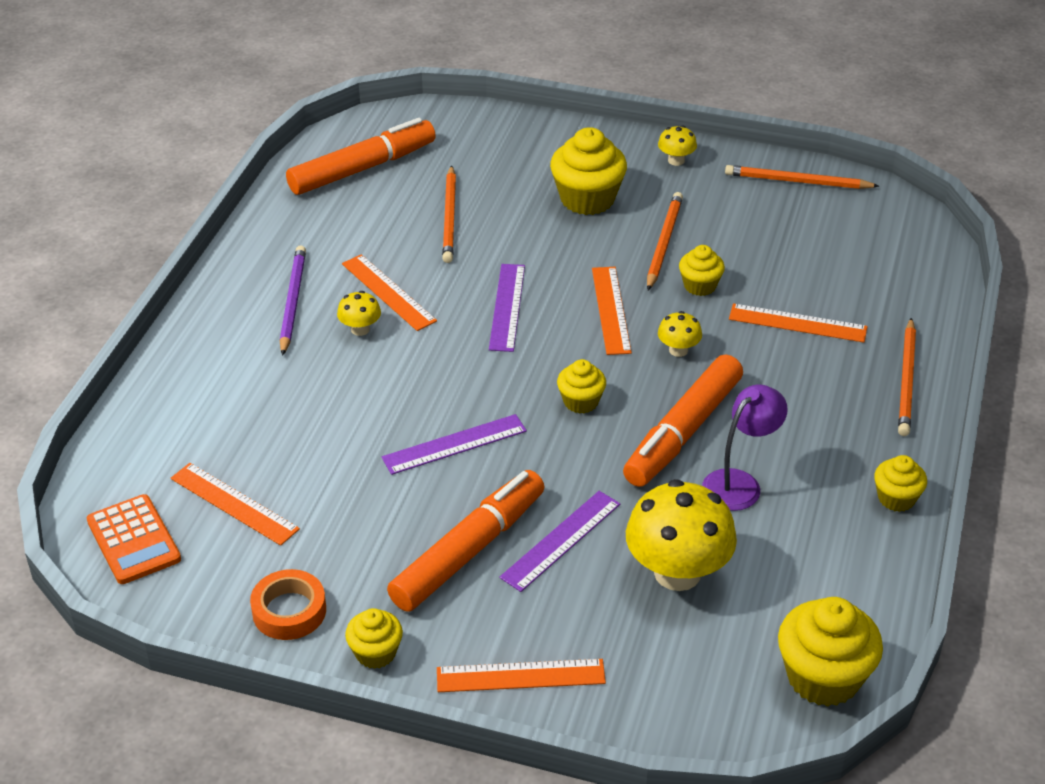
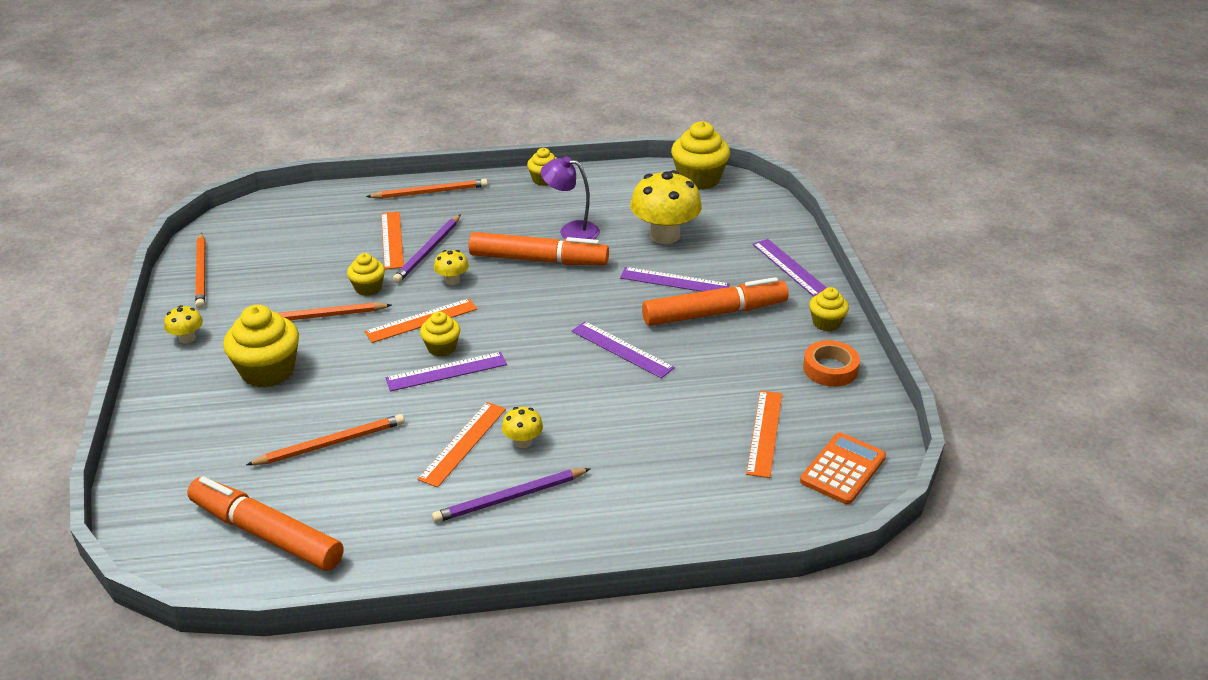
camera: 115 degrees left, 5 degrees down
orange marker [387,470,544,612] -> orange marker turned 150 degrees clockwise [642,277,788,326]
orange ruler [437,659,606,692] -> purple ruler [753,239,827,297]
yellow cupcake [557,359,606,413] -> yellow cupcake moved to [420,312,460,357]
none -> purple pencil [393,214,461,283]

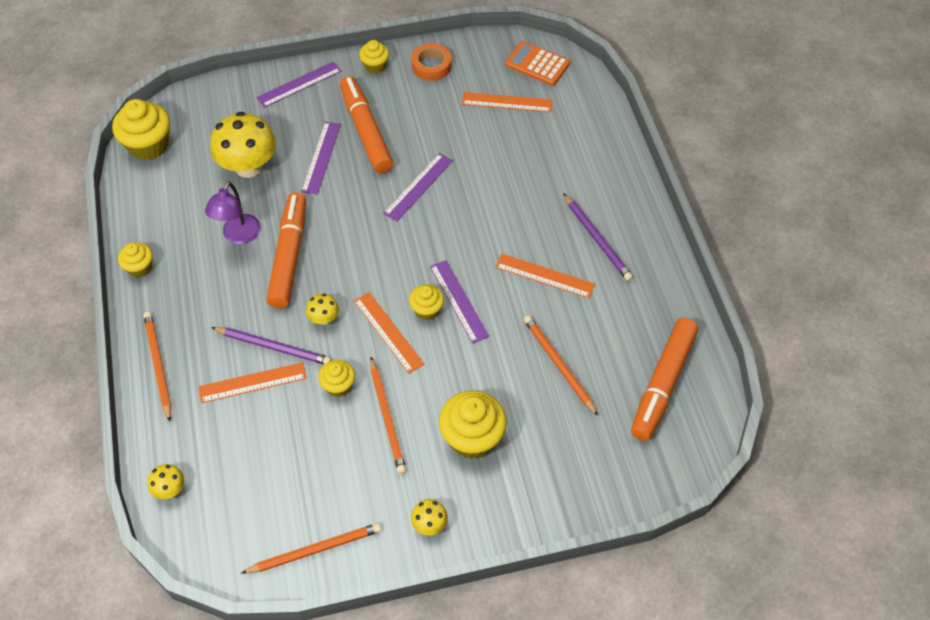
camera: 95 degrees left, 20 degrees up
yellow mushroom [502,407,543,448] -> yellow mushroom moved to [147,464,184,499]

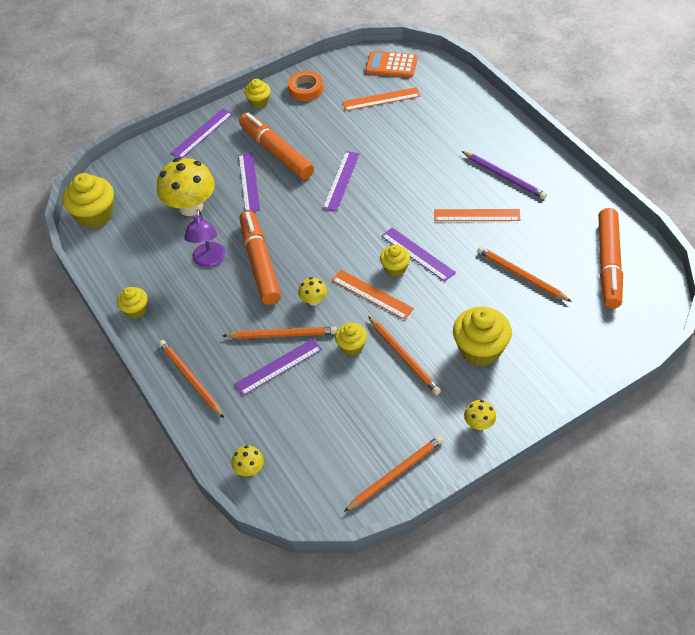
camera: 15 degrees left, 5 degrees down
orange ruler [199,362,307,403] -> purple ruler [234,338,322,396]
purple pencil [211,327,331,365] -> orange pencil [223,327,337,339]

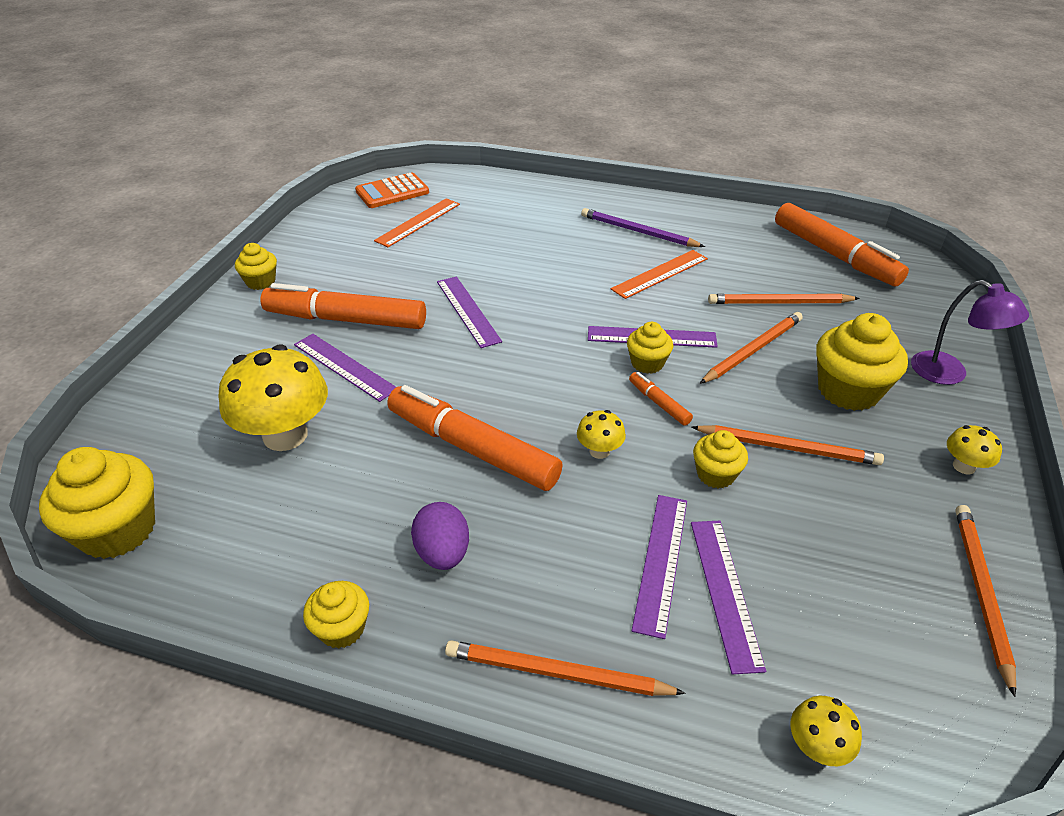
camera: 45 degrees left, 10 degrees down
purple ruler [171,108,233,159] -> purple ruler moved to [691,521,766,675]
purple lamp [184,209,226,268] -> purple lamp moved to [911,280,1029,385]
orange pencil [223,327,337,339] -> orange pencil moved to [699,312,803,384]
orange tape [288,71,323,101] -> none
orange ruler [332,270,414,320] -> orange marker [629,372,693,426]
purple pencil [462,151,547,199] -> purple pencil turned 150 degrees counterclockwise [581,208,705,247]
none -> purple egg [411,502,469,570]

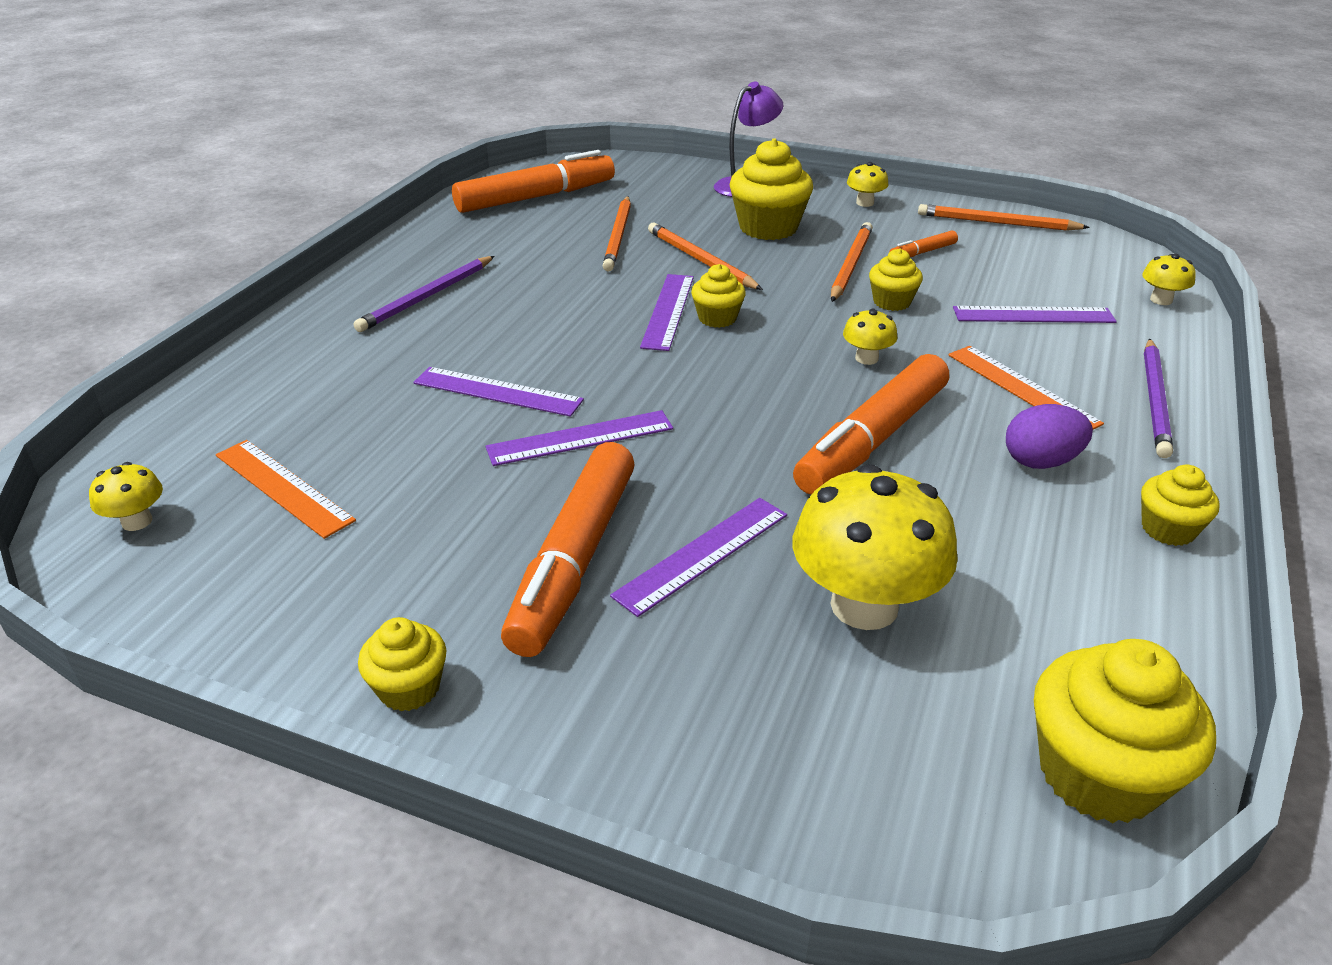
camera: 85 degrees left, 5 degrees down
orange calculator [355,172,429,208] -> yellow mushroom [89,462,163,531]
orange pencil [445,640,686,696] -> purple pencil [1144,338,1173,458]
orange ruler [611,250,708,299] -> orange ruler moved to [948,346,1104,429]
orange marker [629,372,693,426] -> orange marker moved to [889,231,958,257]
purple ruler [632,495,687,639] -> purple ruler moved to [413,367,584,417]

